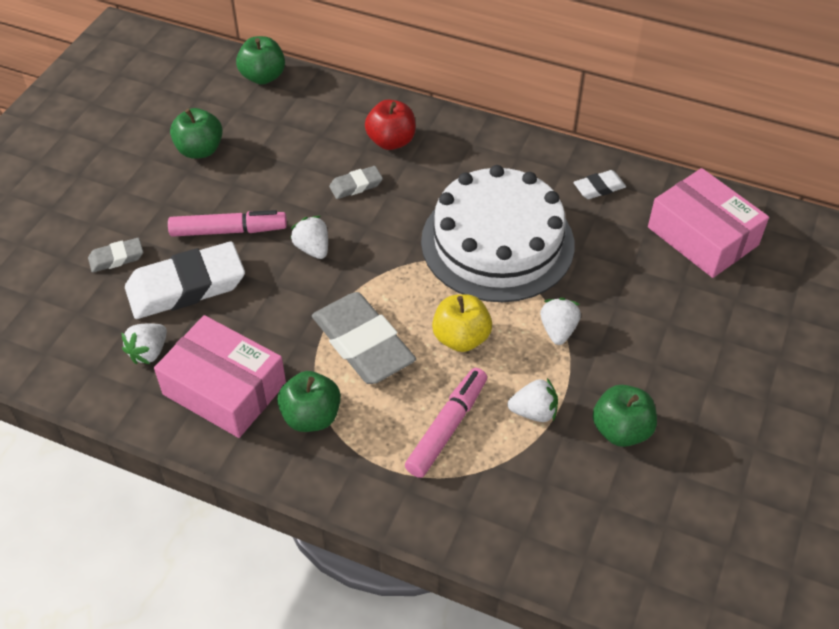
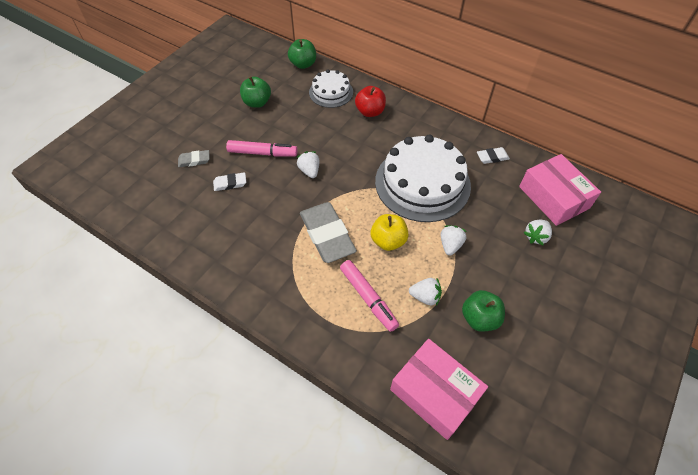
camera: 10 degrees right, 5 degrees up
white strawberry [121,323,167,364] -> white strawberry moved to [524,220,552,246]
white eraser [125,242,245,319] -> white eraser [213,172,246,191], size x0.48
pink box [154,315,286,438] -> pink box moved to [390,339,488,440]
green apple [277,371,341,432] -> none
grey eraser [329,166,383,199] -> none
pink marker [405,368,487,478] -> pink marker turned 105 degrees clockwise [340,260,399,332]
none -> white cake [309,69,353,108]

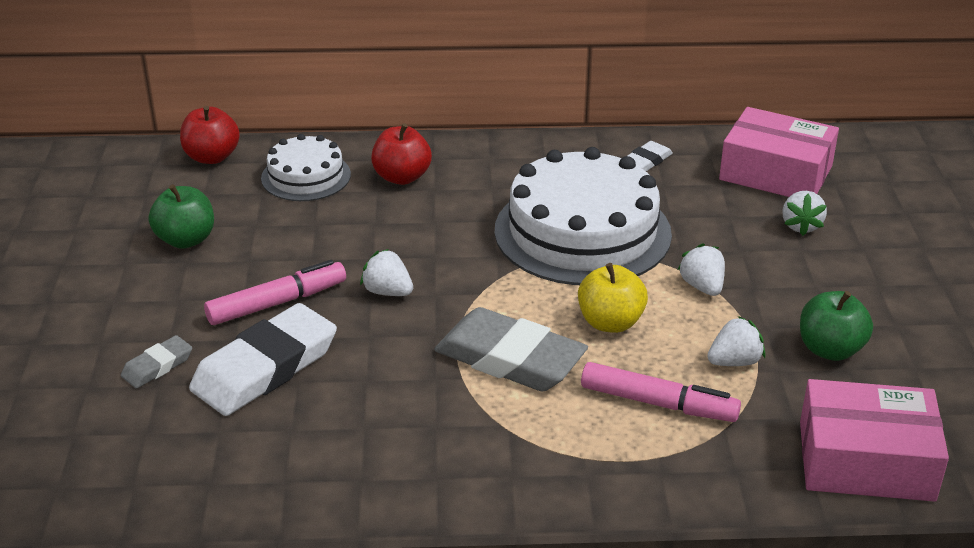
camera: 35 degrees left, 20 degrees down
white eraser [213,172,246,191] -> white eraser [189,303,337,416], size x2.10
green apple [288,39,316,69] -> red apple [180,106,240,164]

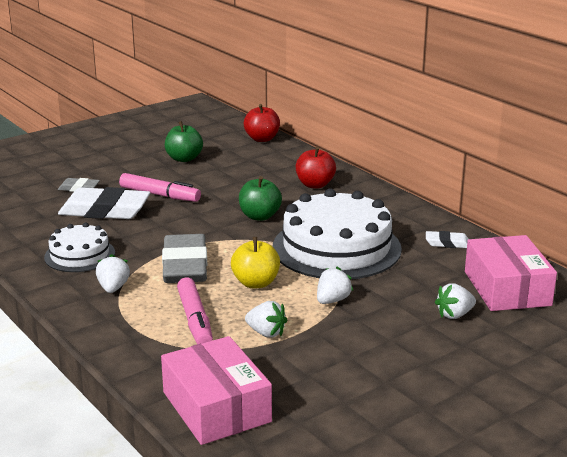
camera: 55 degrees right, 10 degrees down
white cake [261,134,351,201] -> white cake moved to [44,223,115,272]
white strawberry [360,249,413,296] -> white strawberry moved to [96,254,130,293]
green apple [800,291,873,361] -> green apple moved to [239,176,282,221]

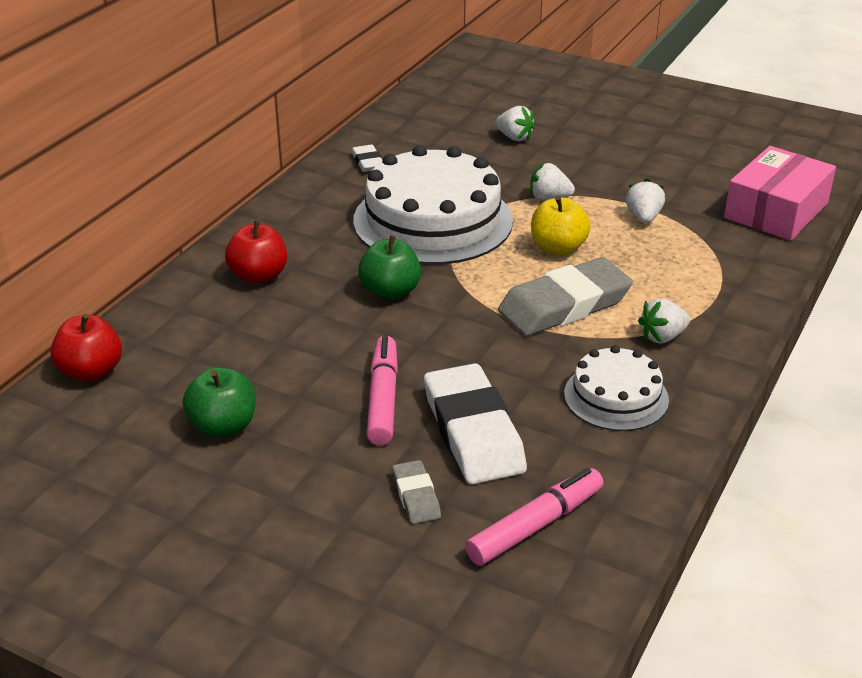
camera: 115 degrees left, 10 degrees up
pink marker [177,277,213,344] -> pink marker moved to [465,468,604,566]
pink box [465,235,557,311] -> none

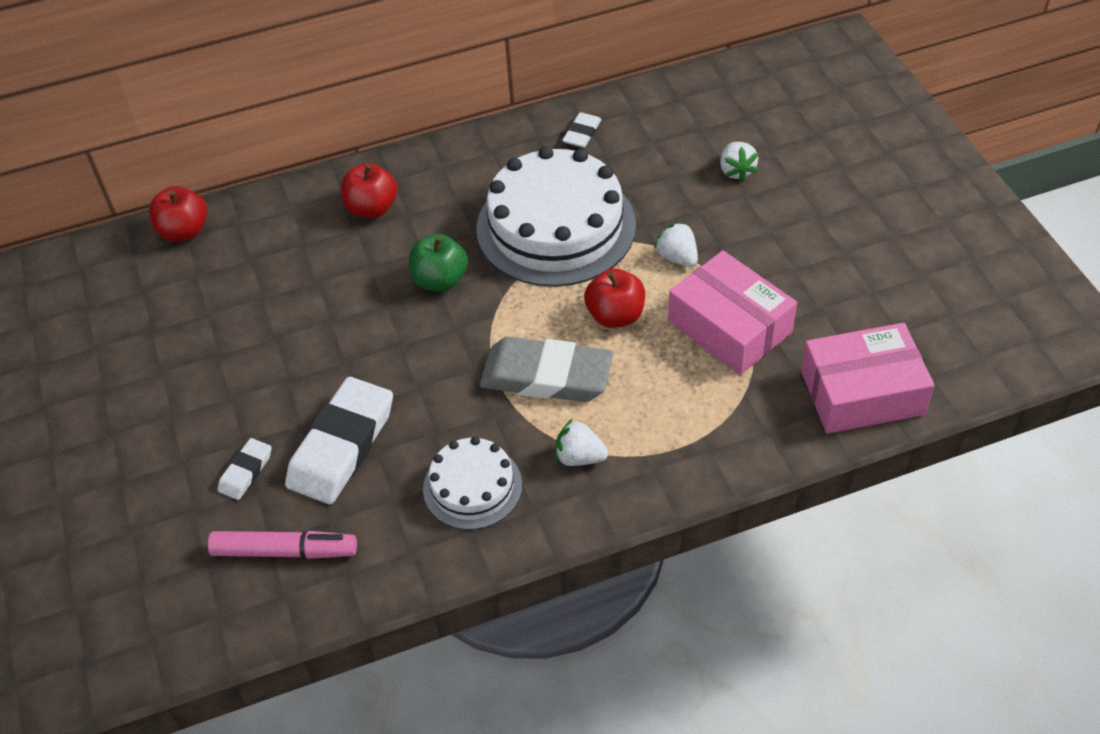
camera: 45 degrees right, 15 degrees up
green apple [183,367,256,438] -> none
pink marker [367,336,398,445] -> none
grey eraser [392,460,441,524] -> white eraser [218,438,271,500]
yellow apple [531,196,591,256] -> red apple [584,268,645,328]
white strawberry [626,179,665,223] -> pink box [668,250,797,375]

